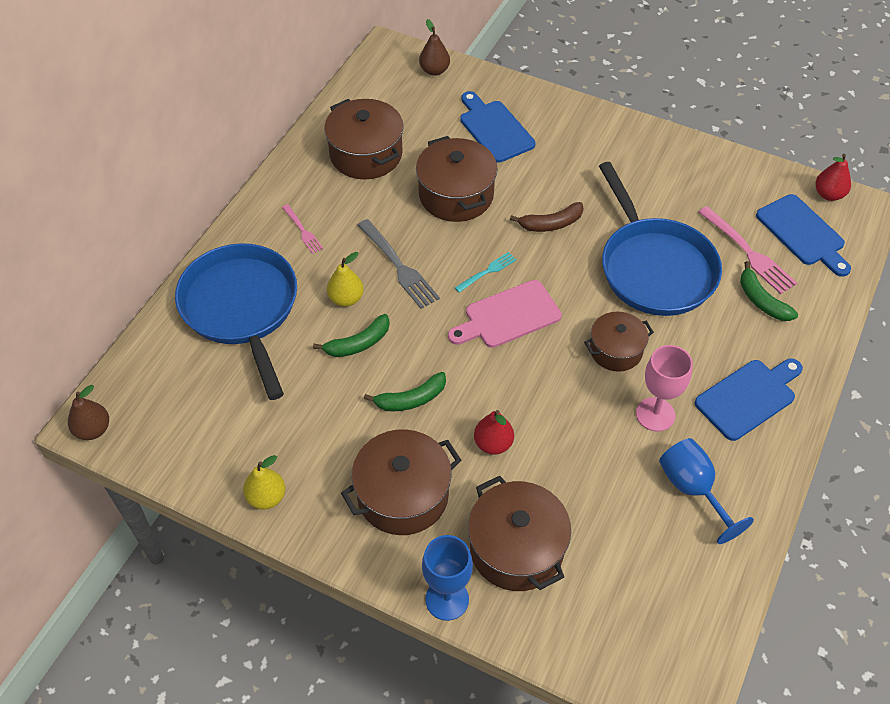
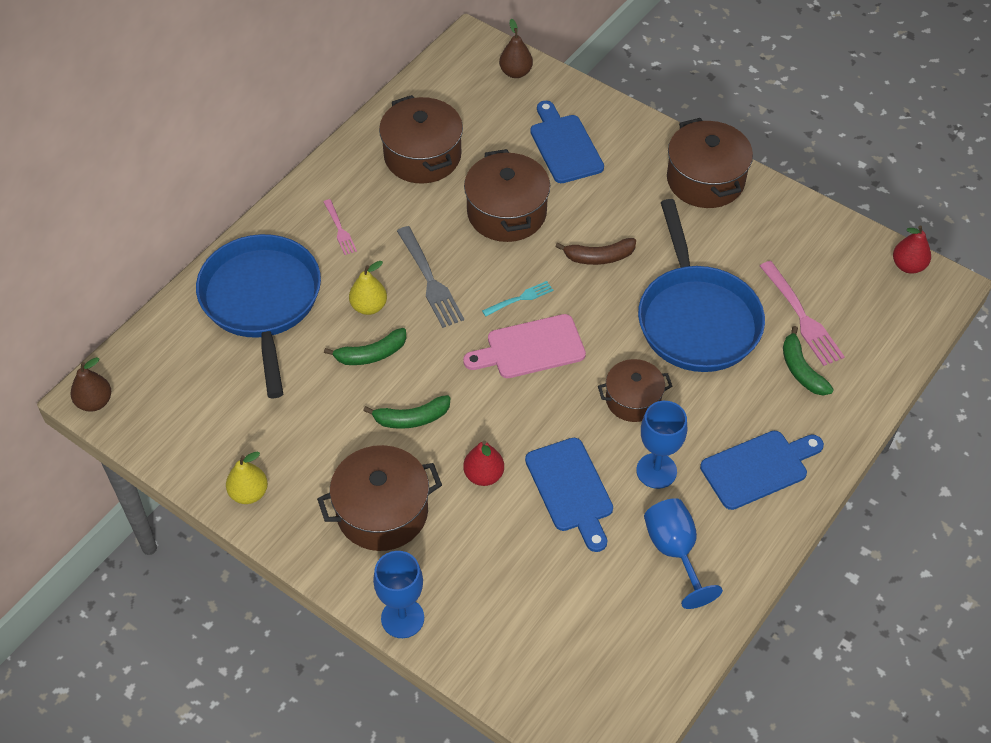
camera: 10 degrees right, 0 degrees up
brown pot [468,476,571,591] -> brown pot moved to [667,118,753,208]
pink goblet [636,345,693,432] -> blue goblet [636,401,687,489]
blue cutting board [756,194,851,277] -> blue cutting board moved to [525,438,613,552]

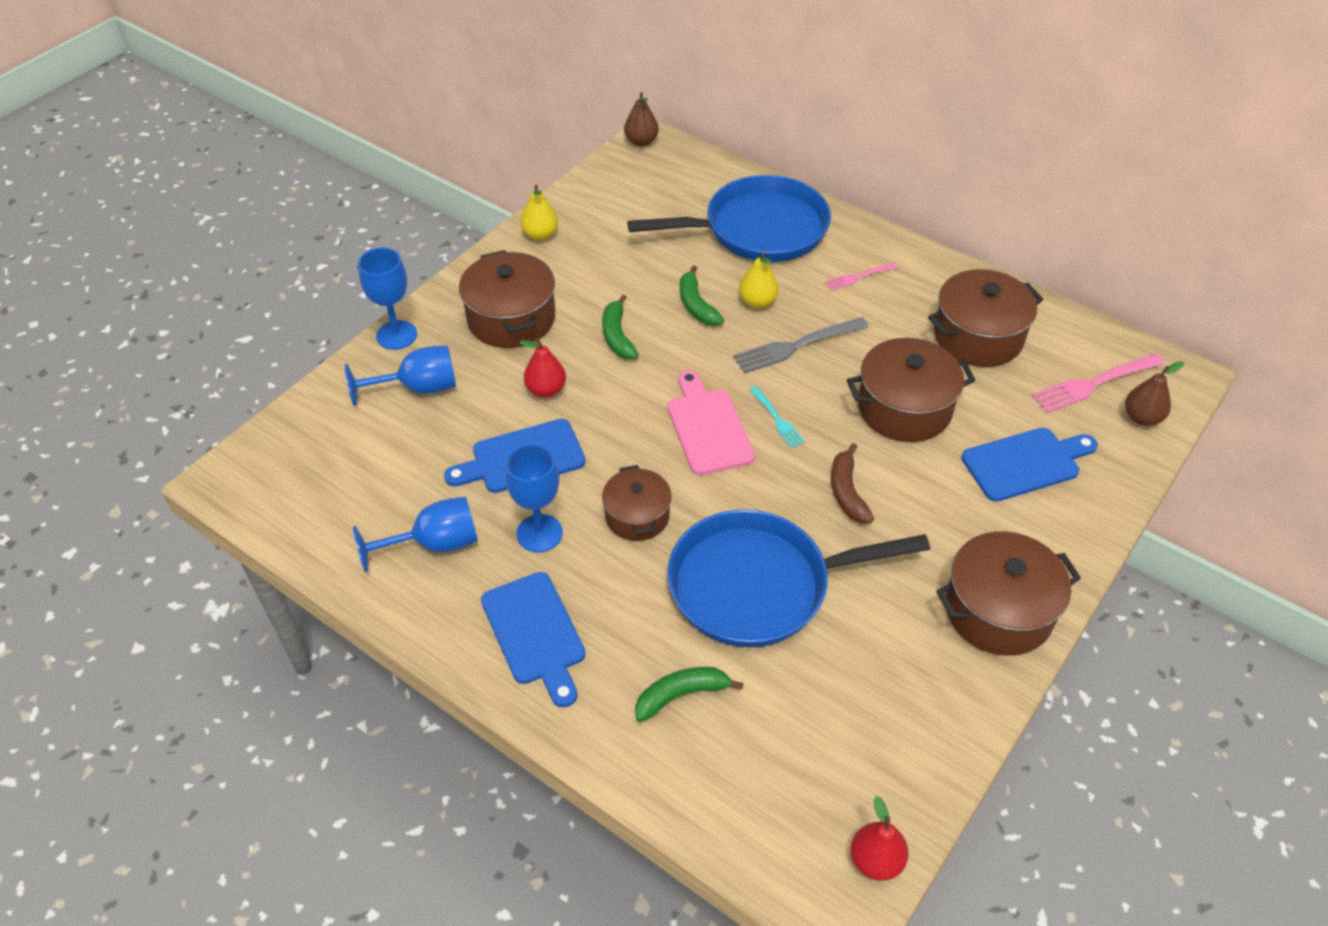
camera: 90 degrees right, 5 degrees down
pink fork [760,261,845,366] -> pink fork moved to [1031,353,1165,413]
none -> blue goblet [345,345,456,406]

